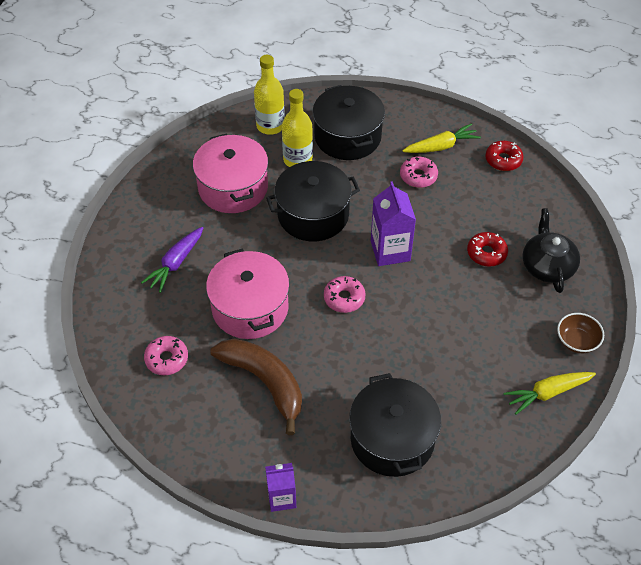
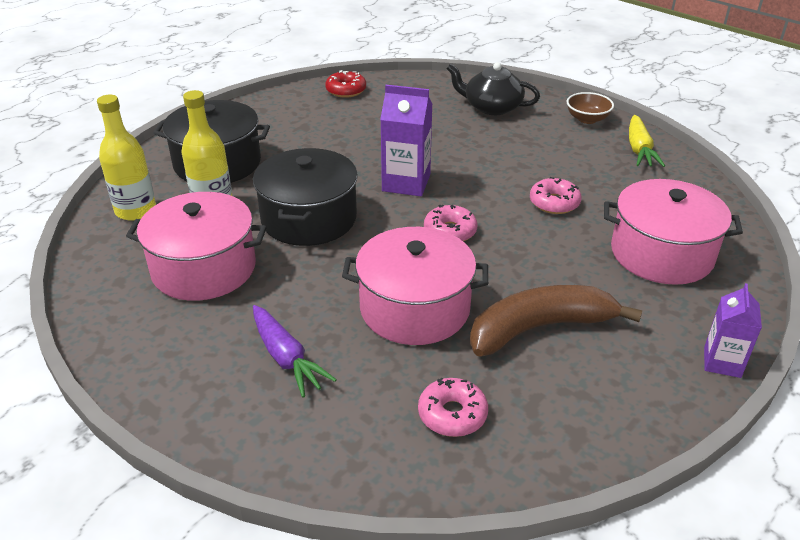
camera: 65 degrees left, 15 degrees down
black pot [349,373,441,477] -> pink pot [604,179,743,285]
pink donut [400,157,438,188] -> pink donut moved to [530,177,582,214]
yellow carrot [402,124,481,153] -> none
red donut [467,232,508,267] -> none

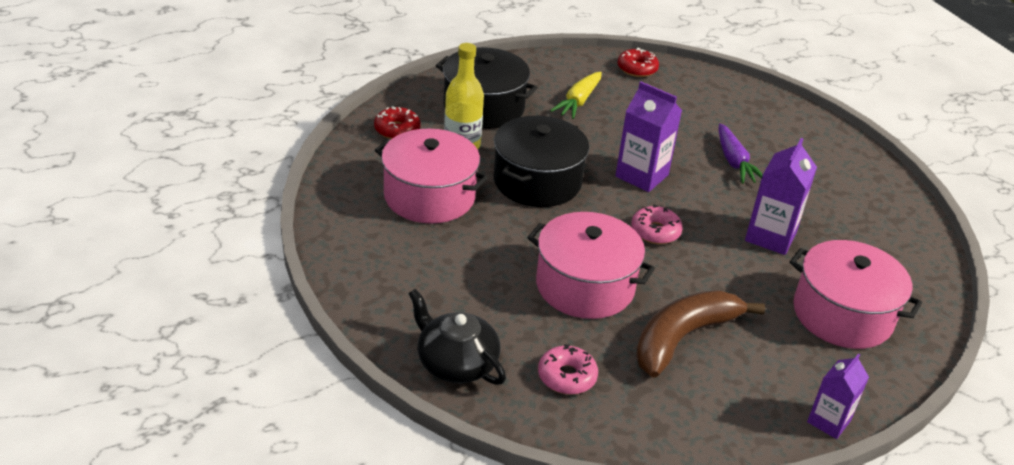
camera: 20 degrees right, 0 degrees up
yellow bottle [97,95,156,221] -> red donut [374,106,421,139]
purple carrot [253,305,337,398] -> purple carrot moved to [718,123,763,184]
black teapot [447,62,540,115] -> black teapot moved to [409,289,506,385]
brown banana [470,285,643,357] -> brown banana turned 45 degrees counterclockwise [636,290,765,378]
pink donut [530,177,582,214] -> purple carton [745,138,817,255]
brown bowl [567,92,614,124] -> none
yellow carrot [629,115,665,167] -> yellow carrot moved to [550,72,602,119]

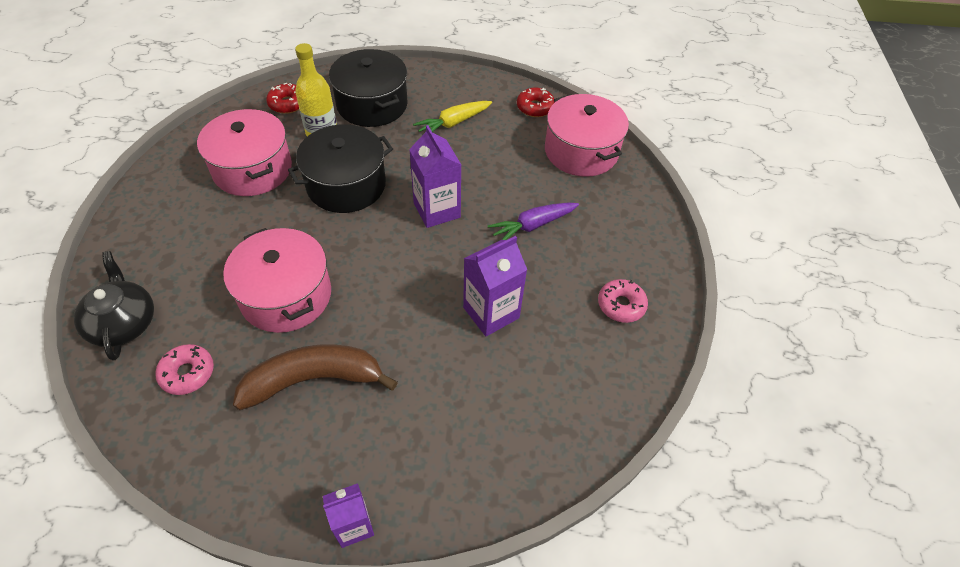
camera: 30 degrees right, 15 degrees up
pink donut [631,204,683,244] -> pink donut moved to [598,279,648,323]
purple carrot [718,123,763,184] -> purple carrot turned 45 degrees clockwise [488,202,579,240]
pink pot [789,240,922,349] -> pink pot moved to [545,94,629,177]

